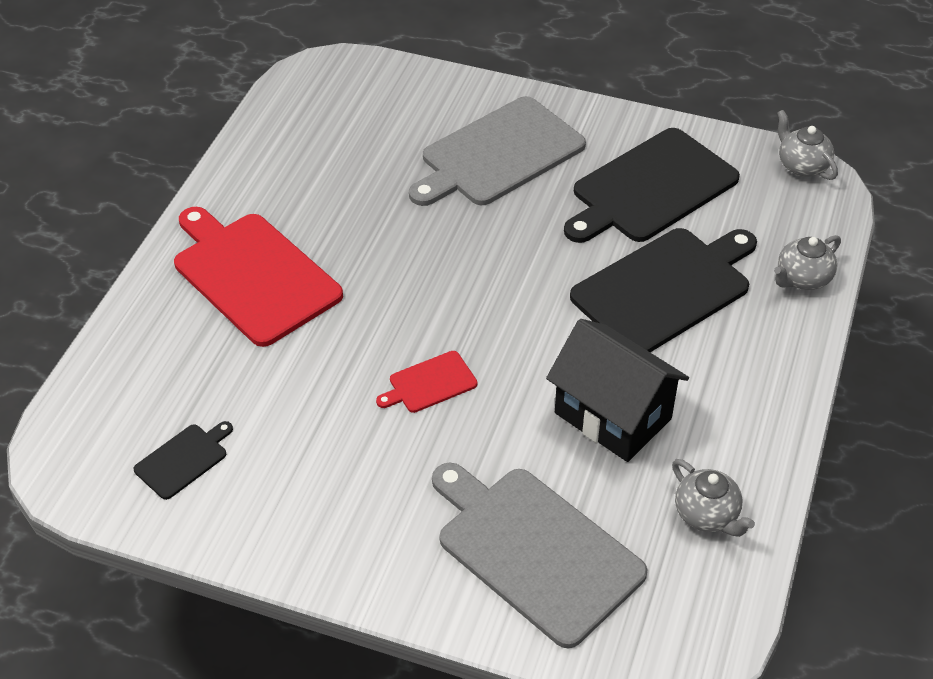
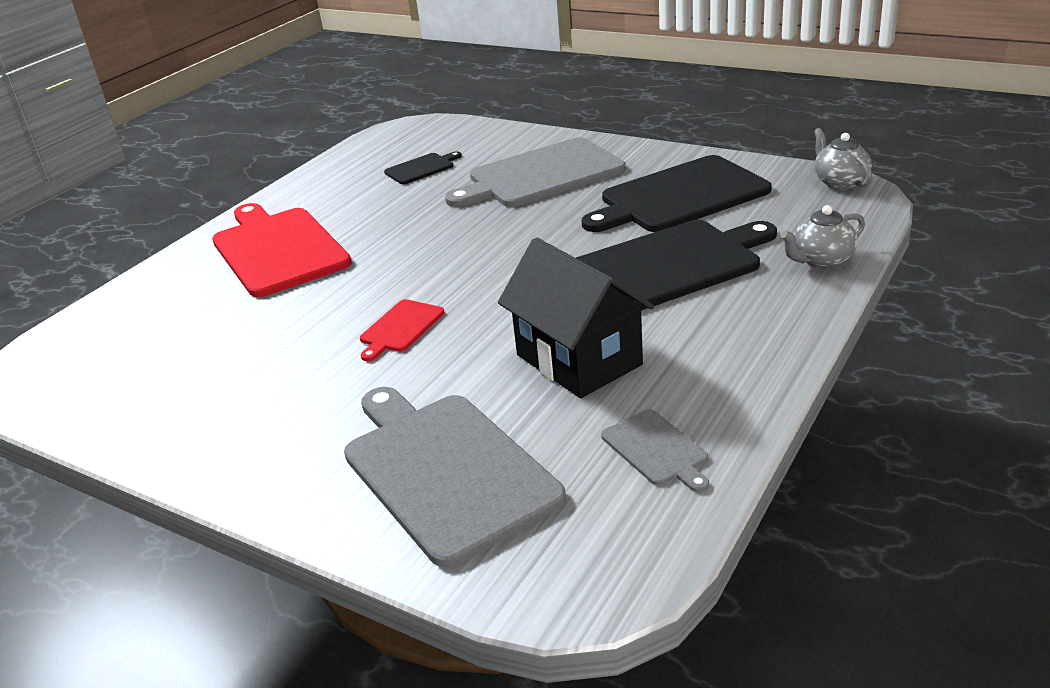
camera: 15 degrees right, 15 degrees down
black cutting board [134,421,233,500] -> black cutting board moved to [384,151,462,184]
red cutting board [376,351,478,413] -> red cutting board turned 45 degrees counterclockwise [360,299,445,361]
grey teapot [672,459,755,537] -> grey cutting board [601,409,709,492]

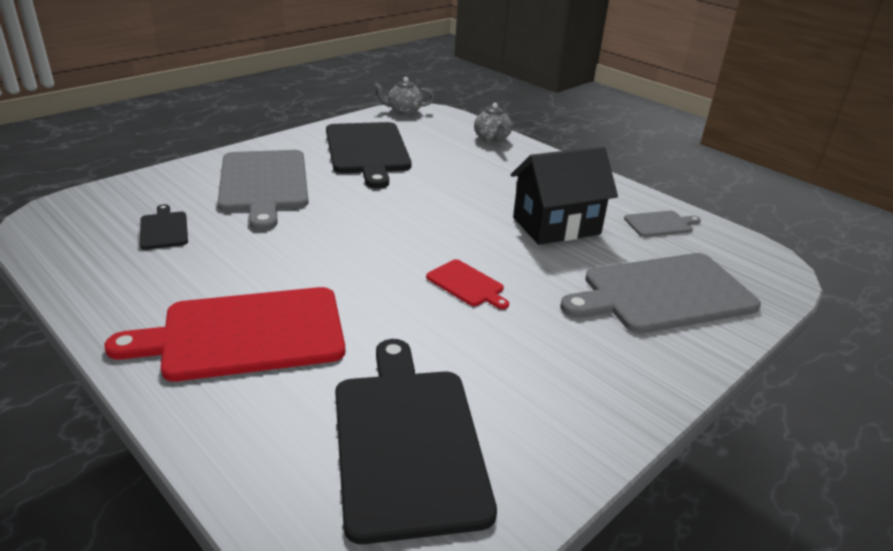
camera: 80 degrees left, 0 degrees up
black cutting board [576,220,777,310] -> black cutting board moved to [335,339,497,544]

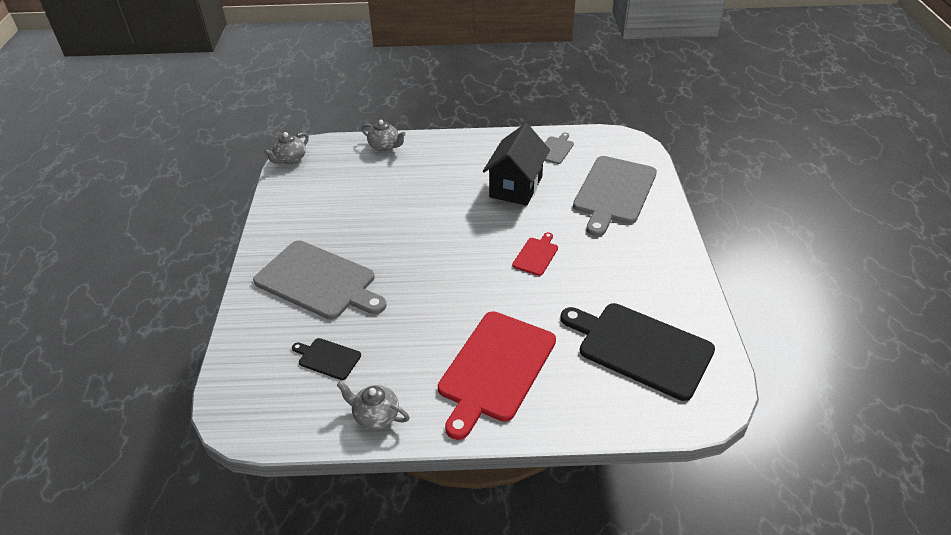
camera: 45 degrees left, 10 degrees up
black cutting board [326,122,411,188] -> none
red cutting board [426,259,509,309] -> red cutting board turned 60 degrees counterclockwise [512,232,558,276]
none -> grey teapot [337,381,410,430]

